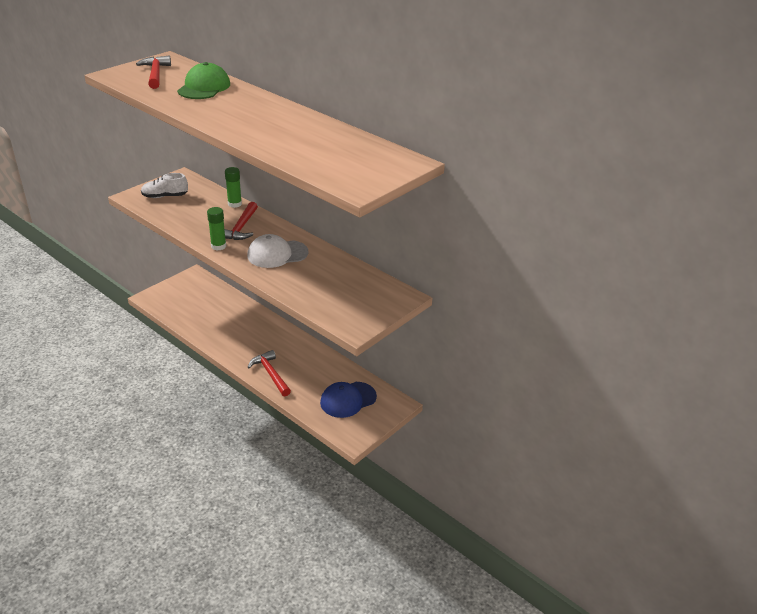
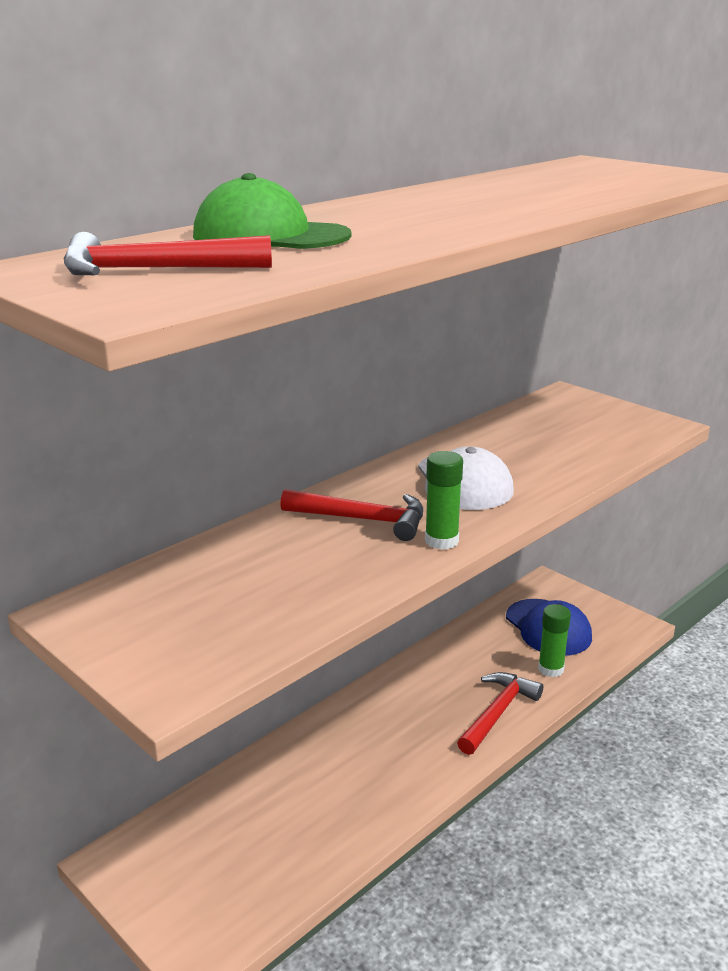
camera: 85 degrees left, 10 degrees down
white shoe [141,173,188,198] -> none
green glue stick [225,167,242,208] -> green glue stick moved to [538,604,571,677]
red hammer [248,350,291,396] -> red hammer turned 150 degrees clockwise [457,672,543,755]

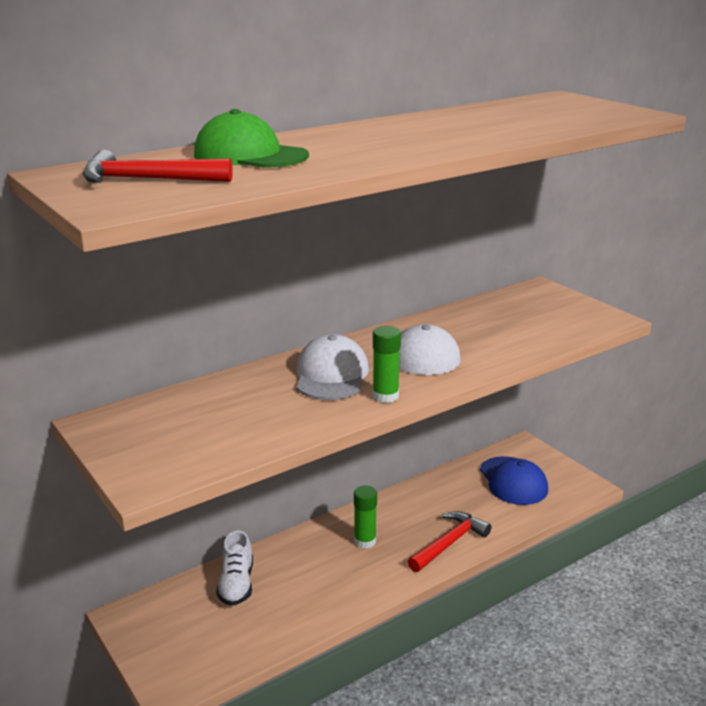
camera: 10 degrees right, 0 degrees up
red hammer [280,489,423,541] -> white cap [296,334,369,400]
green glue stick [538,604,571,677] -> green glue stick moved to [354,486,377,549]
none -> white shoe [216,530,253,606]

